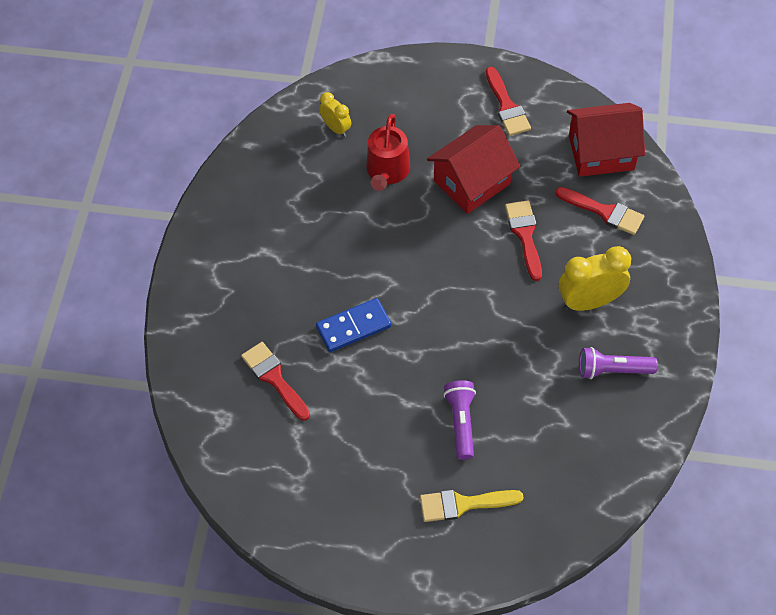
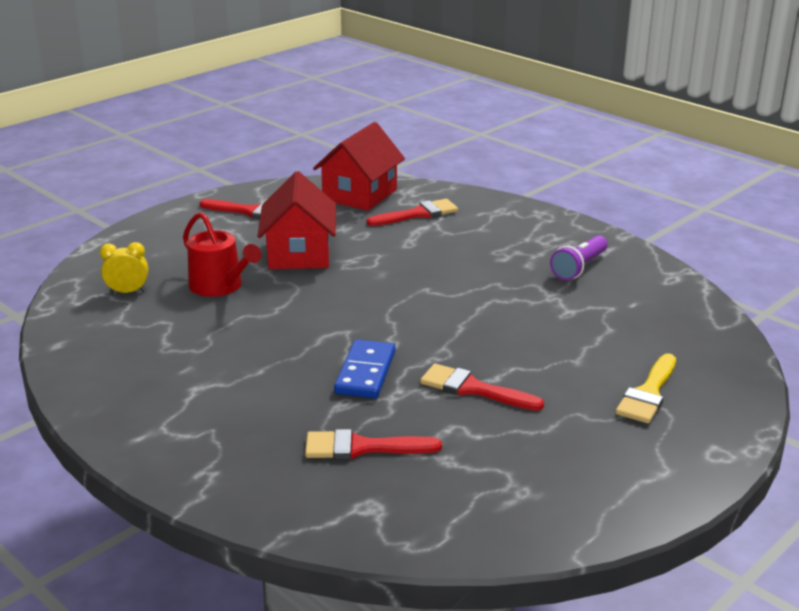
camera: 55 degrees left, 30 degrees down
purple flashlight [444,380,476,460] -> none
red brush [505,200,542,281] -> red brush moved to [420,364,544,411]
yellow clock [559,246,631,311] -> none

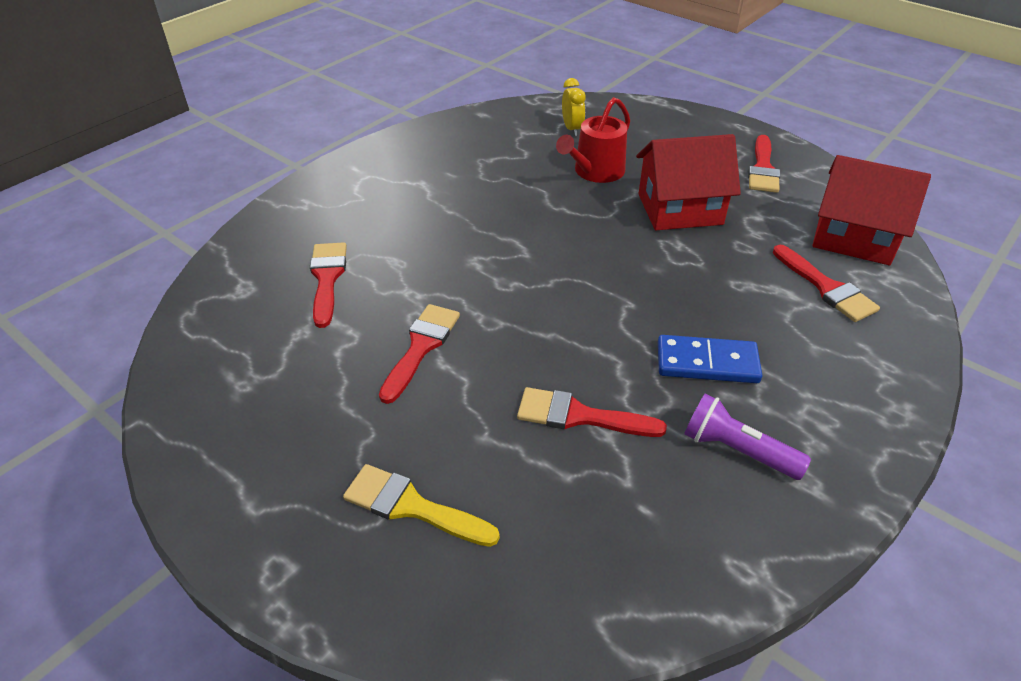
camera: 85 degrees right, 15 degrees up
blue domino [334,340,395,398] -> blue domino moved to [658,335,762,383]
none -> red brush [517,387,667,437]

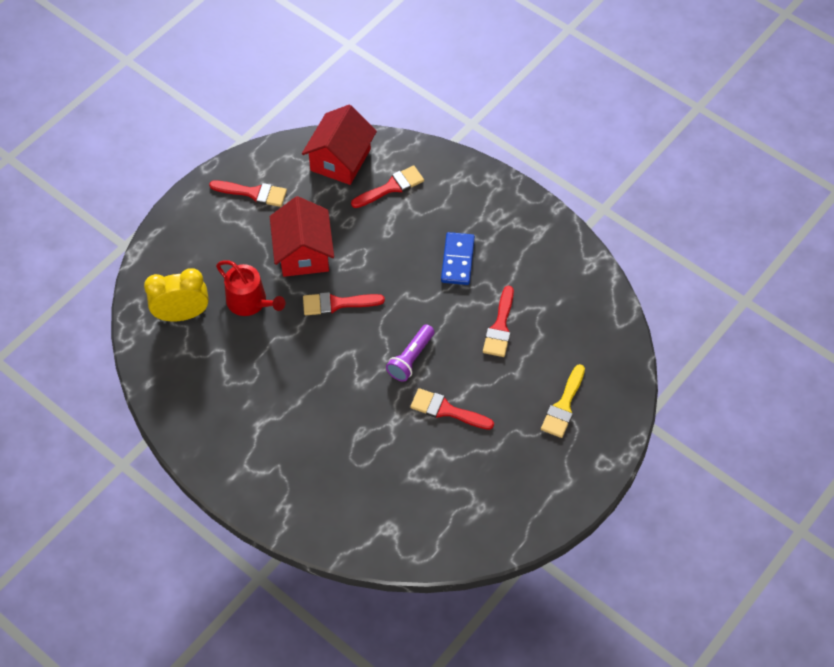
camera: 90 degrees left, 15 degrees up
red brush [310,242,347,328] -> red brush moved to [303,292,385,315]
yellow clock [562,78,586,136] -> yellow clock [144,268,209,321], size x1.75
purple flashlight [684,394,811,480] -> purple flashlight moved to [386,324,435,382]

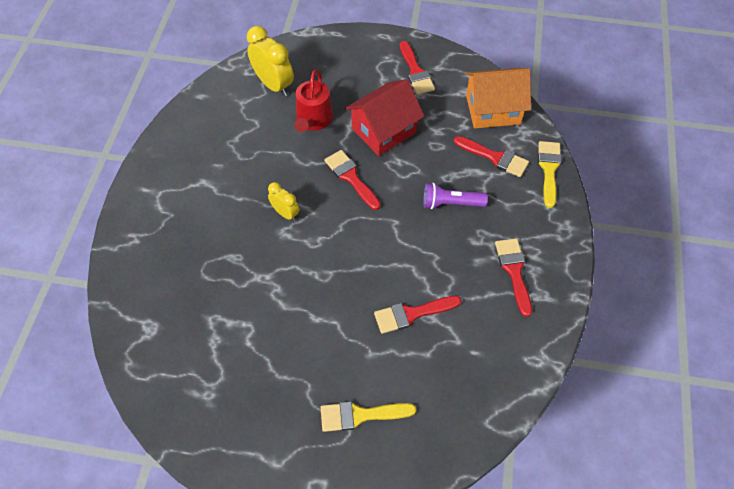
camera: 60 degrees right, 0 degrees up
red house [302,105,377,185] -> orange house [465,68,531,128]
purple flashlight [386,324,435,382] -> purple flashlight moved to [423,183,488,209]
red brush [410,388,494,430] -> red brush moved to [495,238,532,317]
blue domino [441,232,475,285] -> none
none -> yellow clock [268,182,299,221]
none -> yellow brush [538,141,561,208]

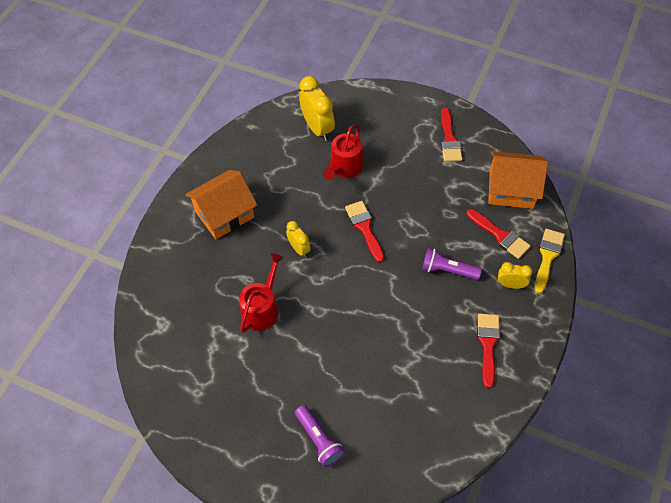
camera: 15 degrees right, 0 degrees up
yellow brush [321,401,416,432] -> purple flashlight [295,405,345,467]
red house [345,79,425,156] -> none
red brush [374,296,461,334] -> none
none -> orange house [185,170,257,239]
none -> red watering can [239,253,284,333]
none -> yellow clock [498,262,533,289]

